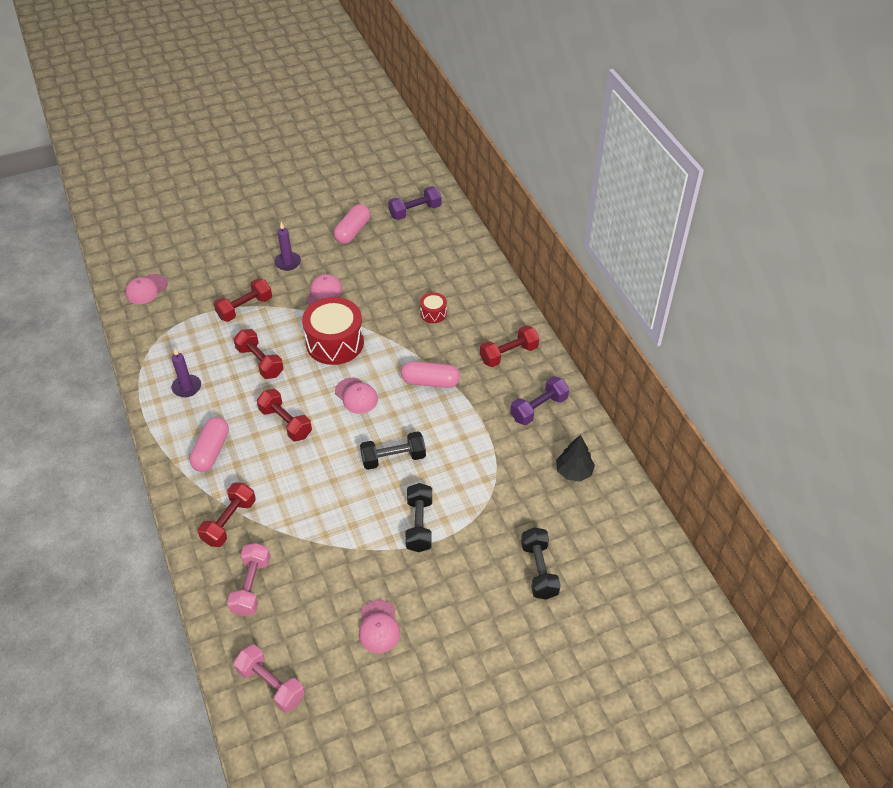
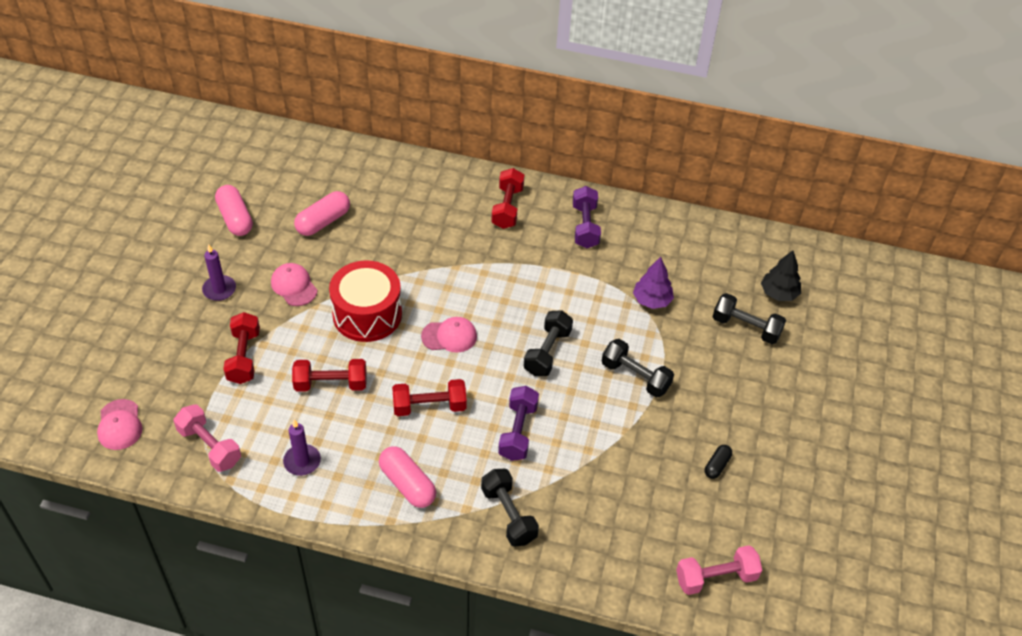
camera: 55 degrees left, 0 degrees up
red dumbbell [198,482,256,547] -> black dumbbell [481,468,539,547]
pink dumbbell [227,543,271,616] -> pink dumbbell moved to [174,405,241,472]
pink cap [359,600,400,653] -> black capsule [705,445,732,479]
purple dumbbell [388,186,442,220] -> purple dumbbell moved to [498,386,539,461]
pink capsule [401,361,460,388] -> pink capsule moved to [294,191,350,236]
red drum [420,292,447,323] -> none
black tree [556,435,595,482] -> black tree moved to [761,250,801,301]
none -> purple tree [633,257,674,309]

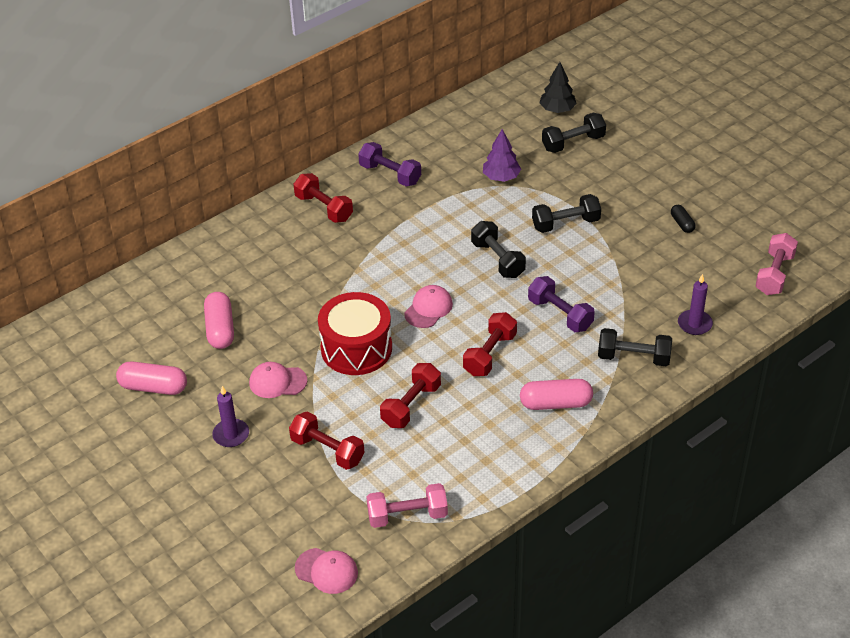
camera: 50 degrees left, 5 degrees down
purple candle [283,420,321,476] -> purple candle moved to [678,274,713,335]

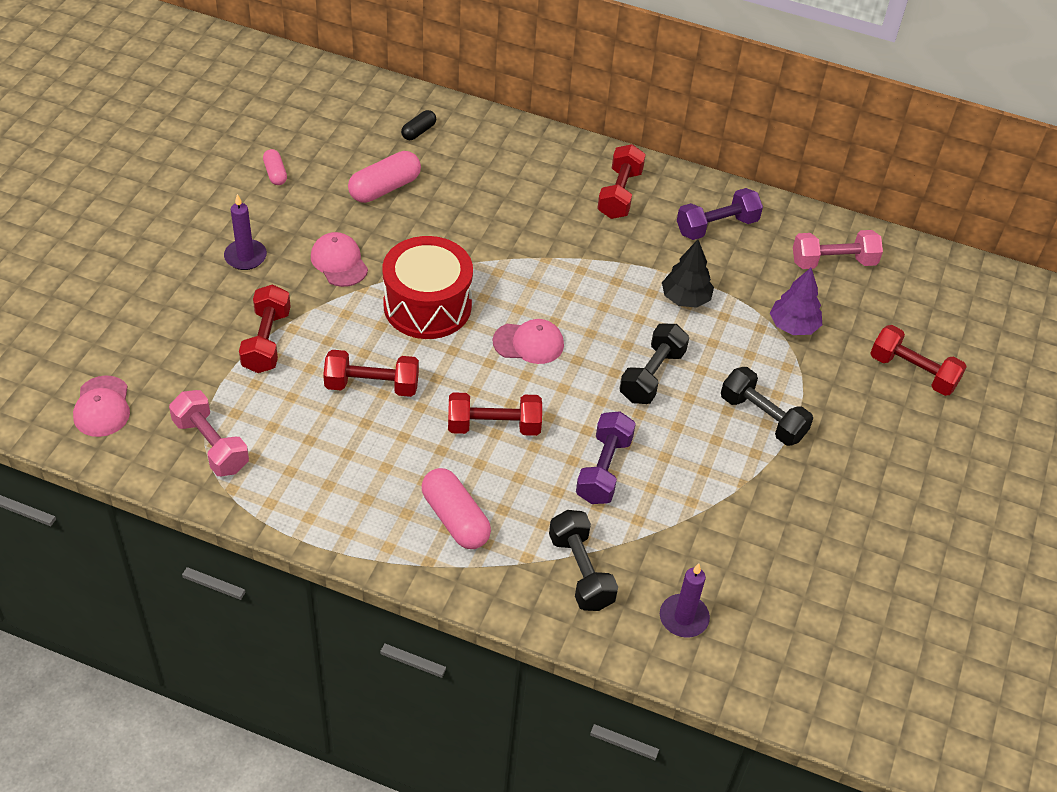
camera: 55 degrees right, 5 degrees up
pink capsule [116,362,187,395] -> pink capsule [263,149,287,185], size x0.56
purple dumbbell [358,142,421,186] -> purple dumbbell turned 60 degrees clockwise [677,188,763,240]
black tree [539,62,577,113] -> black tree moved to [662,240,714,308]
black dumbbell [542,113,606,153] -> red dumbbell [870,325,967,396]
black capsule [671,205,696,233] -> black capsule moved to [401,110,436,140]
pink dumbbell [756,233,798,295] -> pink dumbbell moved to [793,230,883,269]

